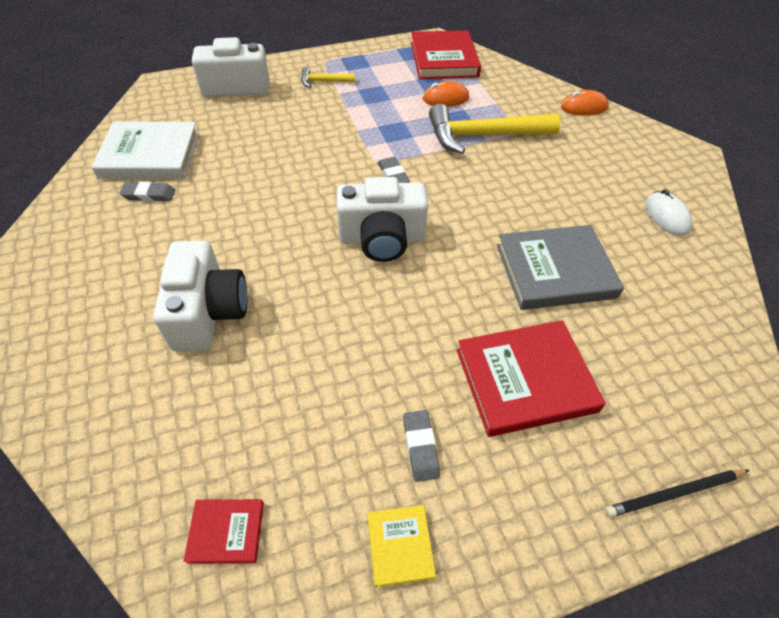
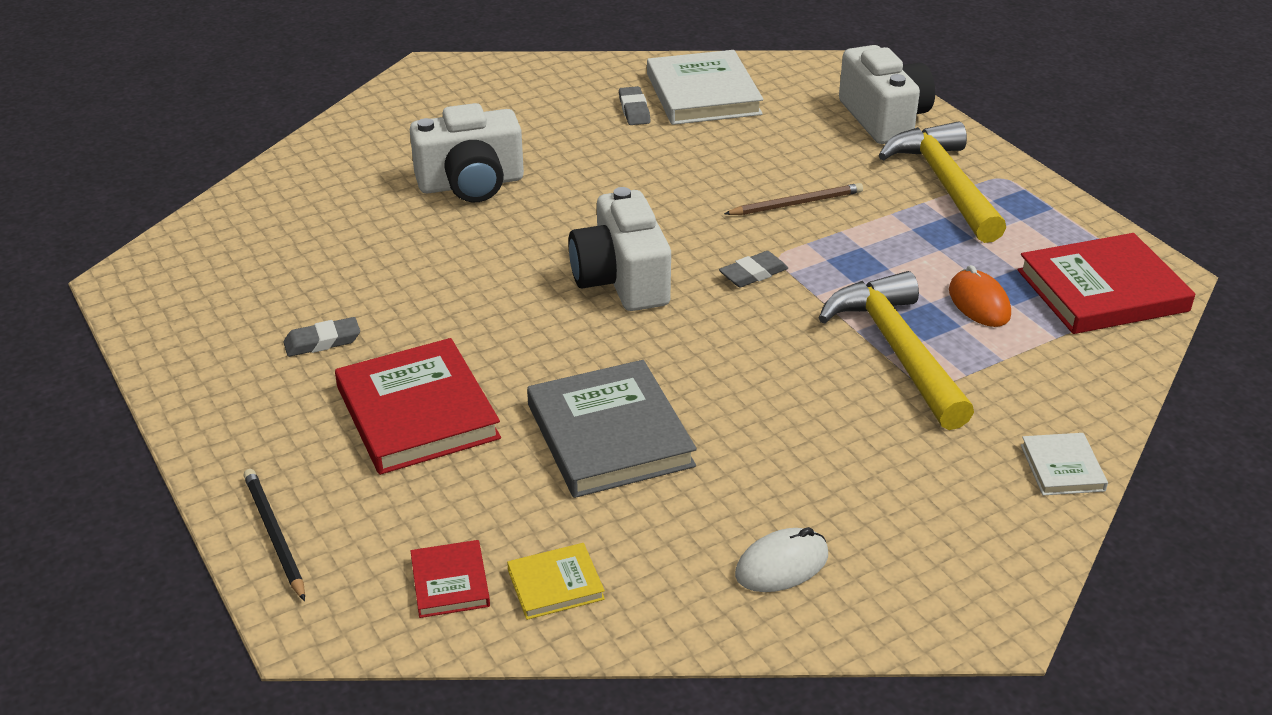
camera: 80 degrees right, 15 degrees down
red book [184,499,264,564] -> red book moved to [411,540,490,618]
yellow hammer [301,67,355,87] -> yellow hammer [878,121,1006,243], size x2.12
yellow book [367,505,436,588] -> yellow book moved to [507,543,605,620]
orange mouse [561,90,609,116] -> white book [1021,433,1108,495]
none -> brown pencil [724,183,863,215]

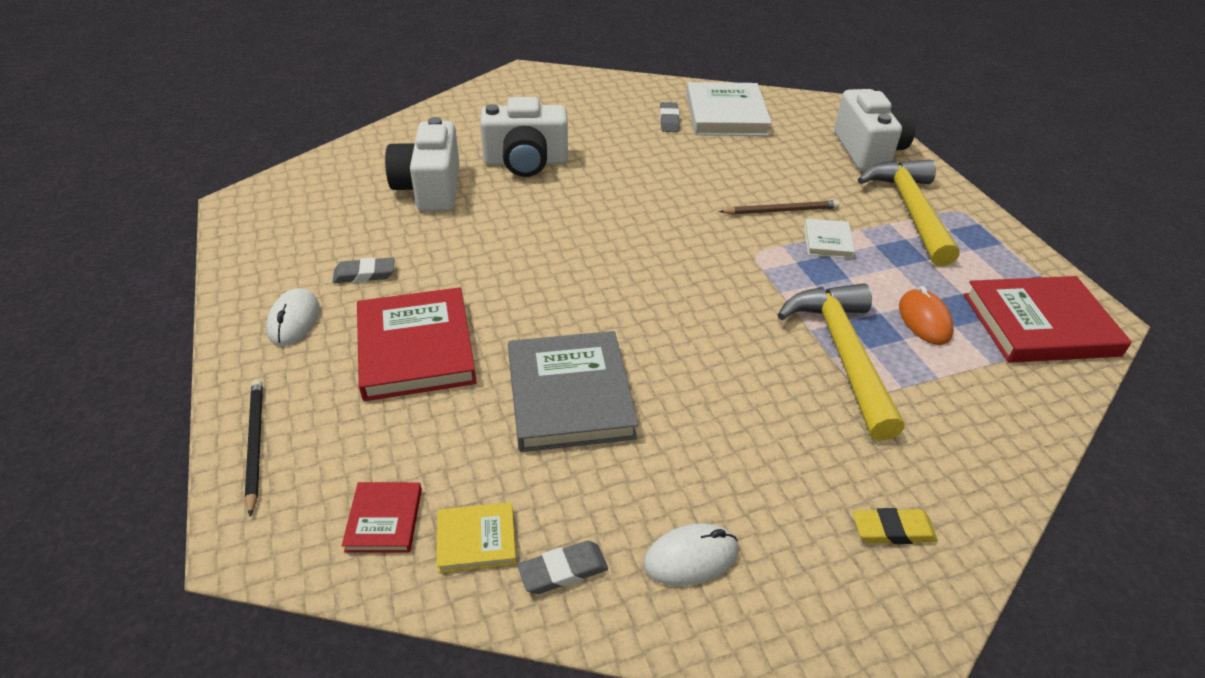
camera: 10 degrees right, 5 degrees up
white camera [568,187,671,311] -> white camera moved to [385,117,460,211]
grey eraser [719,251,788,287] -> grey eraser moved to [517,541,608,594]
white book [1021,433,1108,495] -> white book moved to [804,218,855,259]
none -> white mouse [266,288,320,346]
none -> yellow eraser [853,508,938,544]

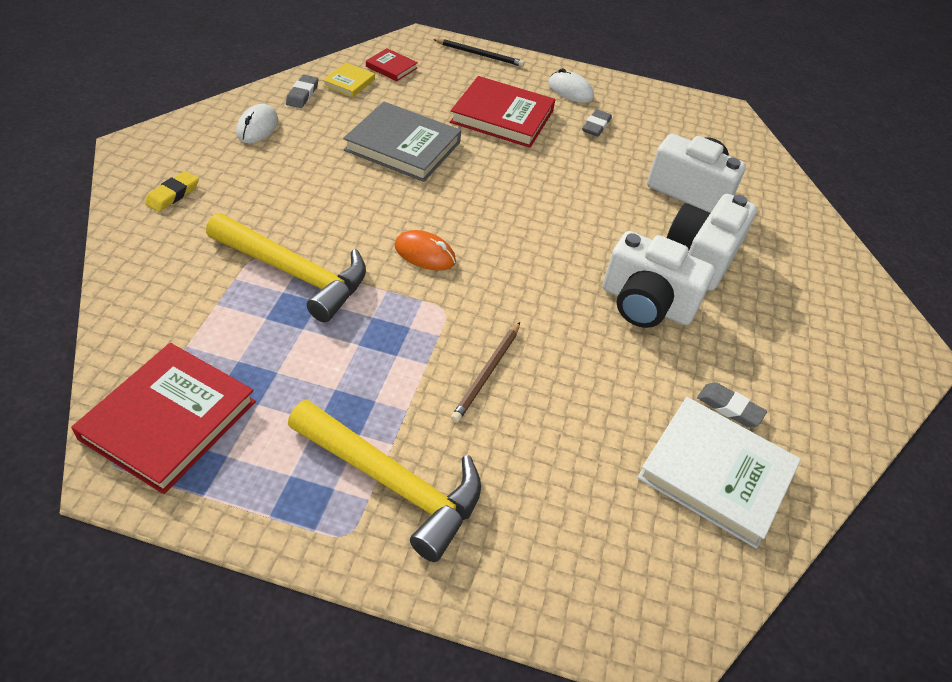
camera: 120 degrees right, 5 degrees up
white book [804,218,855,259] -> none
white camera [834,89,916,171] -> white camera moved to [603,231,715,328]
orange mouse [899,286,954,345] -> orange mouse moved to [394,230,456,271]

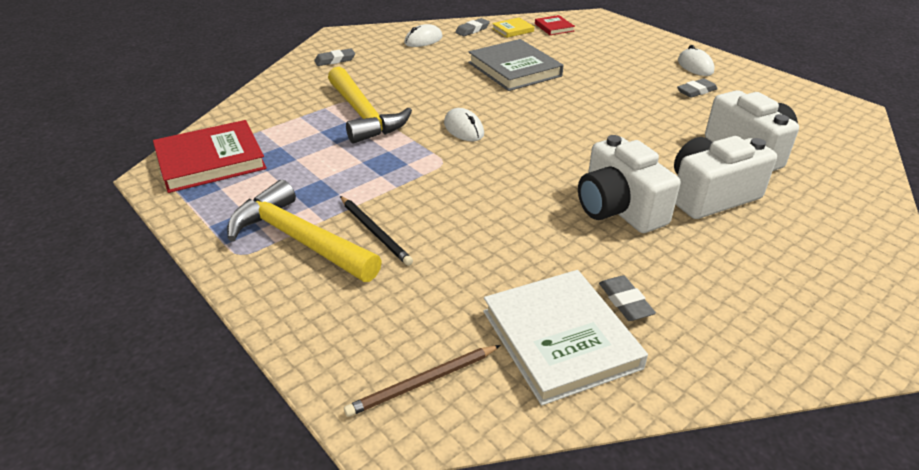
camera: 40 degrees right, 10 degrees down
yellow eraser [145,171,199,212] -> grey eraser [314,48,355,66]
yellow hammer [288,399,481,562] -> yellow hammer turned 150 degrees clockwise [227,180,382,282]
orange mouse [394,230,456,271] -> white mouse [444,108,484,141]
black pencil [433,39,525,67] -> black pencil moved to [340,196,413,266]
red book [450,76,555,148] -> none
brown pencil [451,322,520,423] -> brown pencil moved to [344,345,501,417]

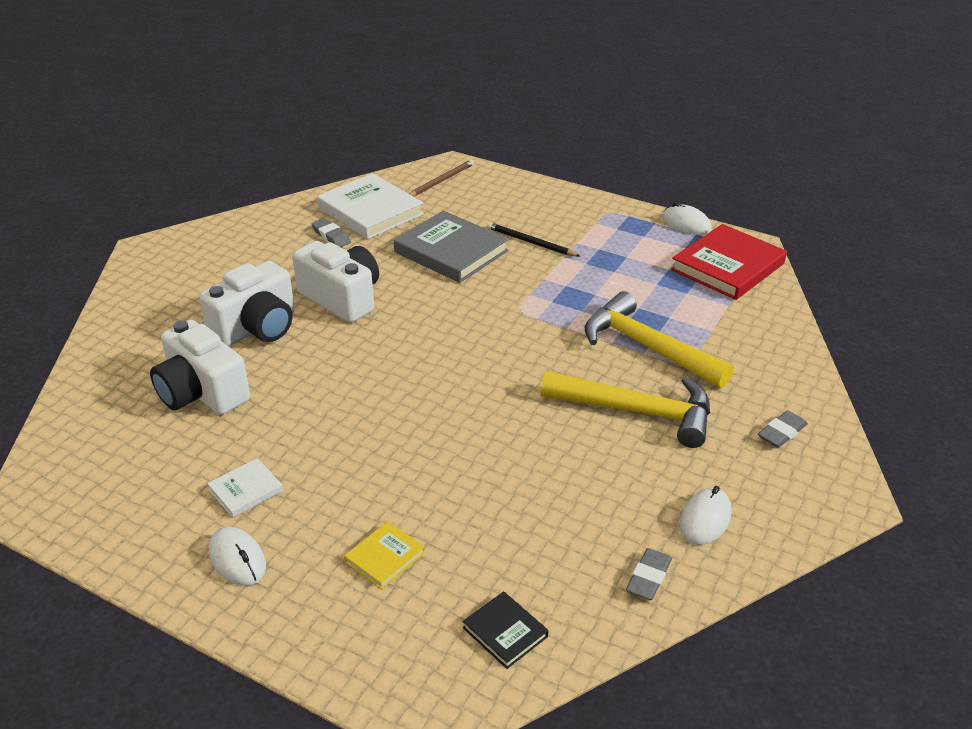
camera: 160 degrees right, 0 degrees up
yellow hammer [227,180,382,282] -> yellow hammer moved to [540,371,710,448]
white mouse [444,108,484,141] -> white mouse moved to [662,202,712,235]
grey book [468,39,563,91] -> grey book moved to [394,210,509,283]
yellow book [492,18,534,38] -> yellow book moved to [344,521,425,589]
red book [535,15,575,35] -> black book [462,591,548,669]
grey eraser [677,78,717,98] -> white book [207,458,283,518]

